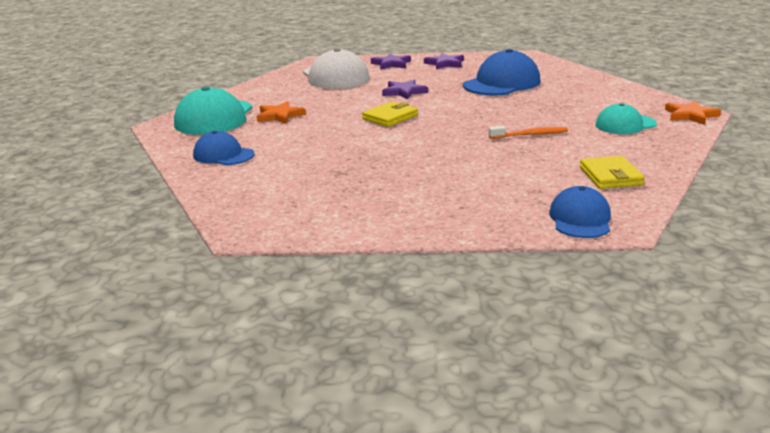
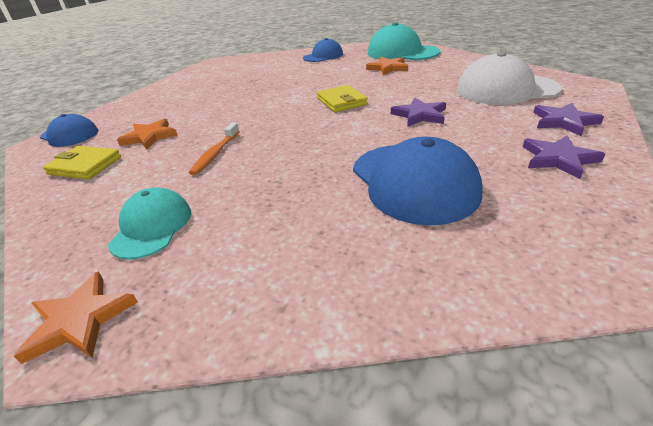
camera: 115 degrees right, 10 degrees up
none -> orange star [117,118,178,149]

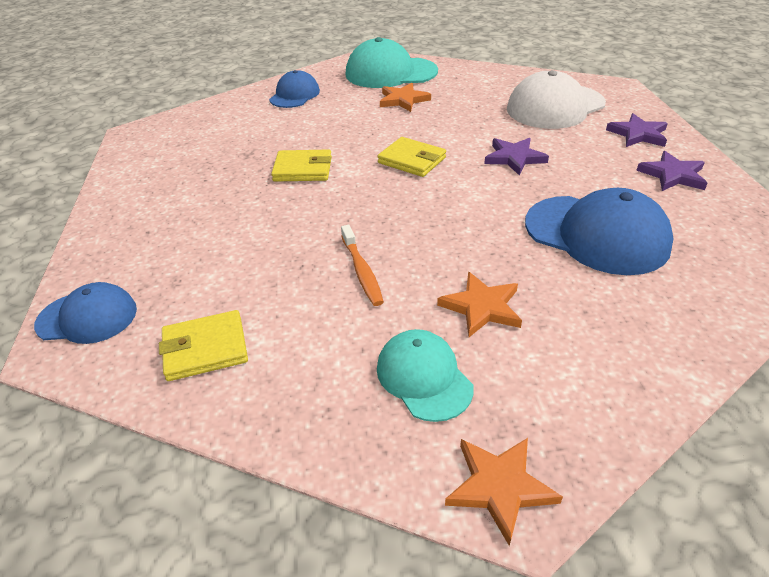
camera: 35 degrees left, 5 degrees up
orange star [117,118,178,149] -> orange star moved to [437,271,522,337]
none -> yellow wallet [271,149,332,182]

